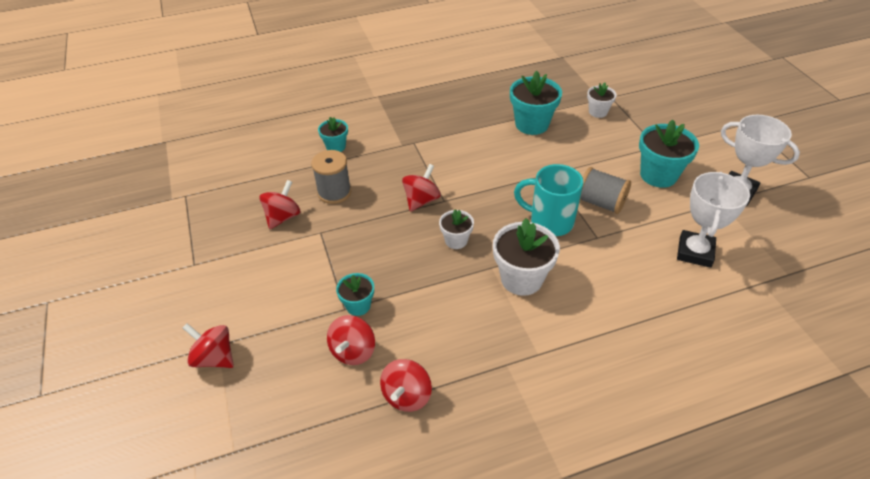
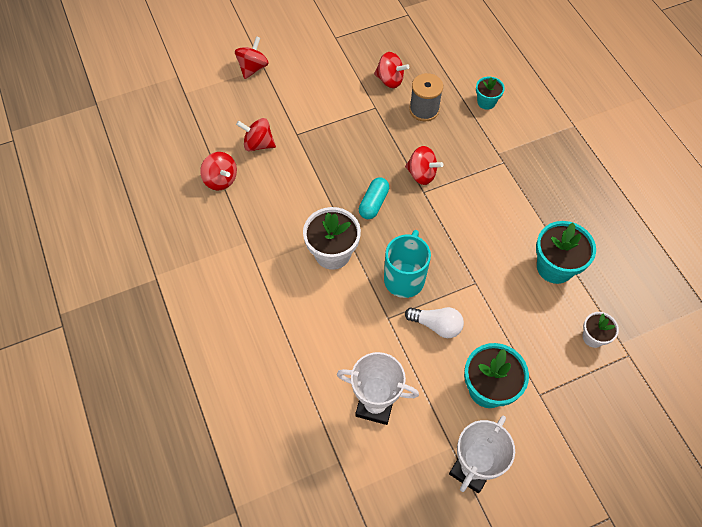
camera: 85 degrees right, 15 degrees up
turquoise flower pot [336,273,374,316] -> none
red spinning top [380,359,432,412] -> red spinning top turned 150 degrees counterclockwise [200,152,237,190]
white flower pot [439,209,474,249] -> turquoise capsule [359,177,389,219]
grey spool [580,167,631,214] -> white light bulb [405,307,464,338]

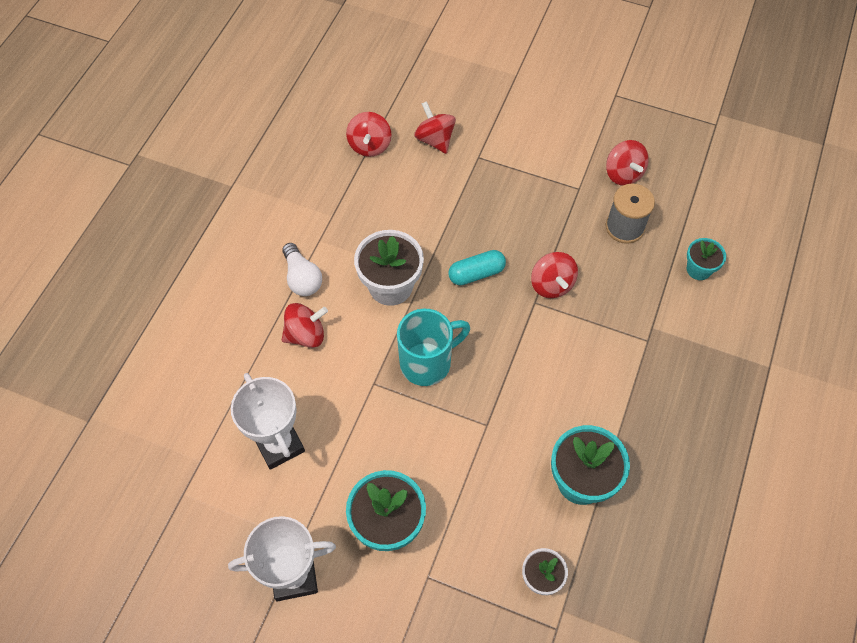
camera: 45 degrees right, 0 degrees up
red spinning top [235,36,269,79] -> red spinning top moved to [282,303,328,348]
white light bulb [405,307,464,338] -> white light bulb moved to [282,243,322,296]

